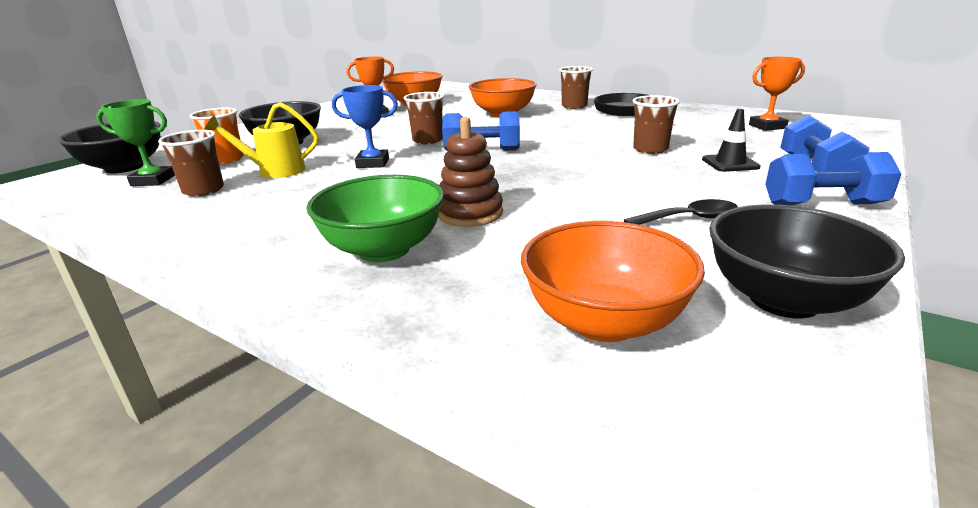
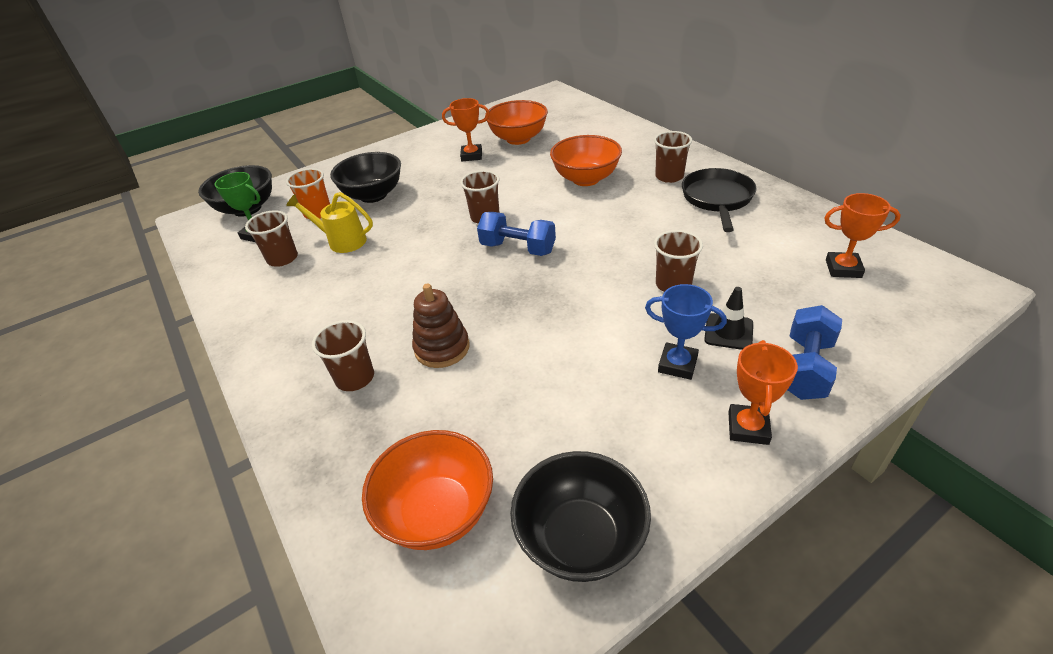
camera: 25 degrees right, 15 degrees up
green bowl [306,175,444,262] -> brown cup [312,320,374,391]
blue trophy [332,85,398,168] -> blue trophy moved to [645,284,727,380]
black spoon [624,199,738,225] -> none
blue dumbbell [765,152,901,205] -> orange trophy [728,340,798,445]

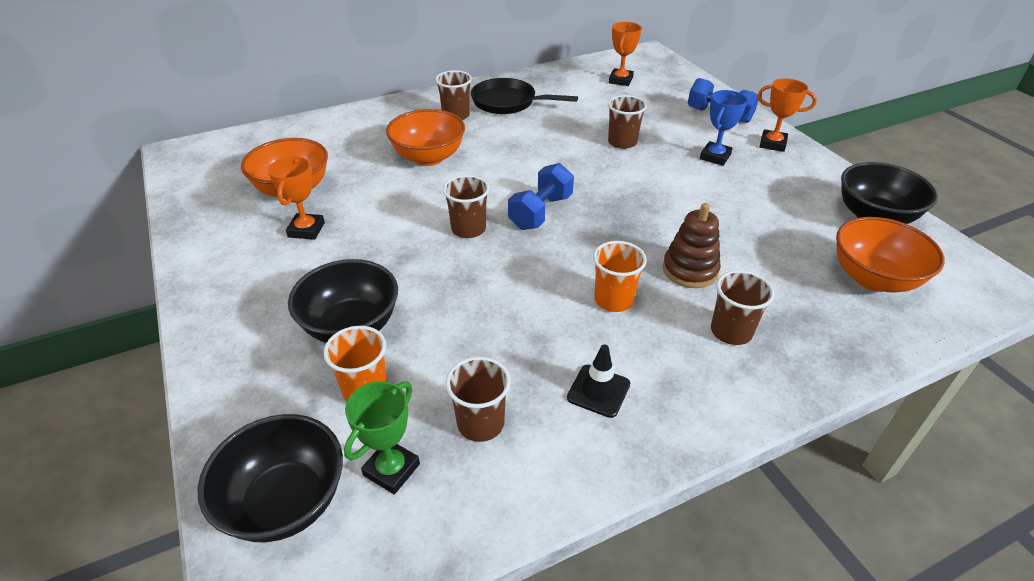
camera: 85 degrees left, 0 degrees up
yellow watering can [286,192,373,253] -> none
black traffic cone [704,287,753,350] -> black traffic cone moved to [567,345,630,418]
none -> orange cup [593,241,647,312]

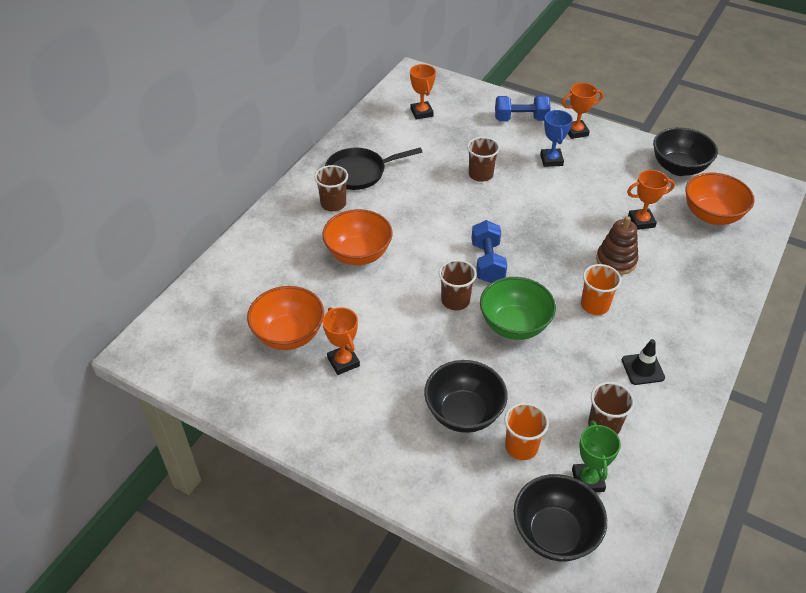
camera: 35 degrees left, 5 degrees up
brown cup [711,270,775,345] -> none
none -> green bowl [480,277,556,340]
none -> orange trophy [627,170,675,230]

